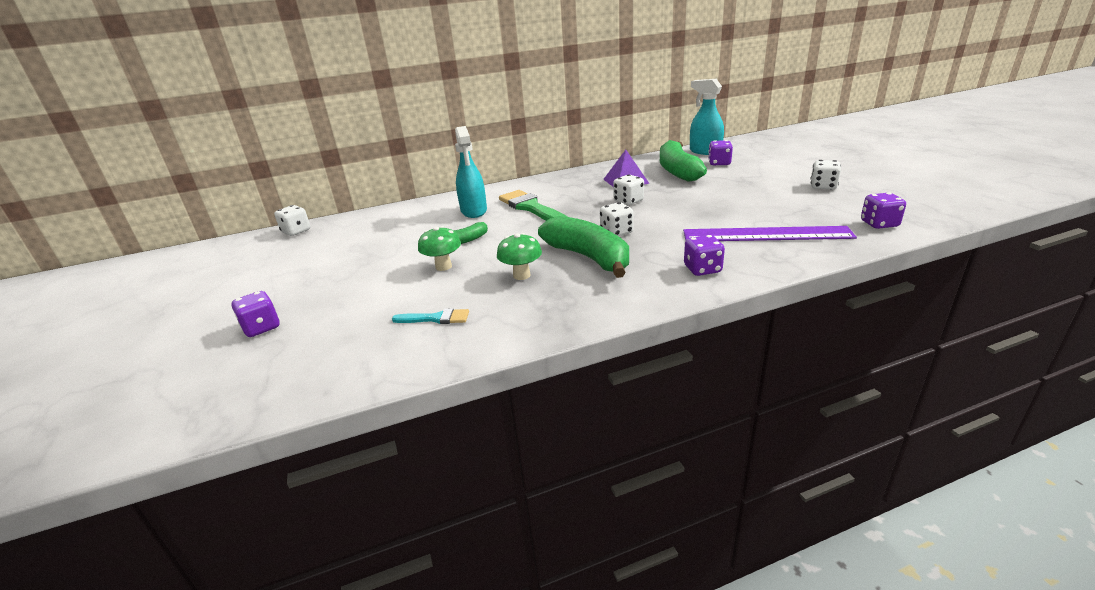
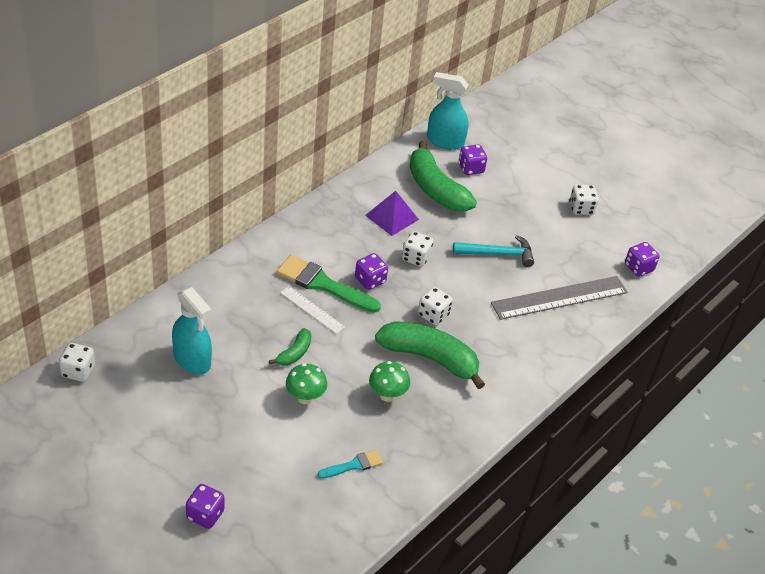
camera: 35 degrees left, 15 degrees up
turquoise spray bottle [455,126,487,218] -> turquoise spray bottle moved to [172,287,212,375]
purple ruler [683,226,857,241] -> grey ruler [491,276,628,320]
purple dice [684,235,725,276] -> purple dice moved to [355,253,388,290]
none -> white ruler [280,286,345,334]
none -> turquoise hammer [453,235,534,267]

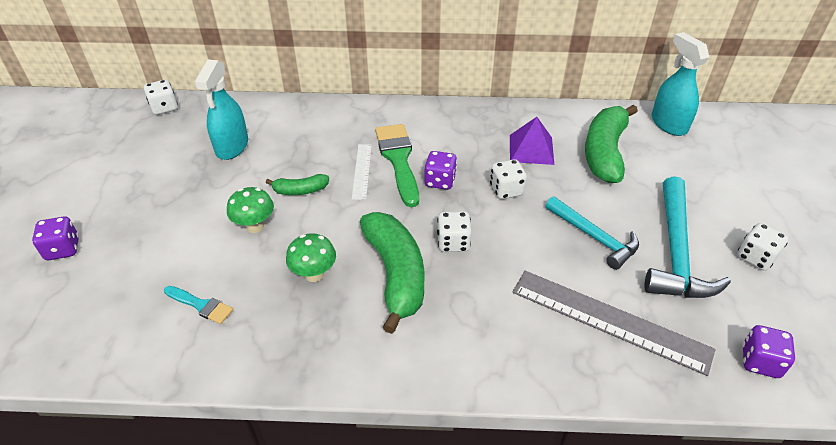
camera: 55 degrees right, 0 degrees up
purple dice [458,144,487,175] -> none
none -> turquoise hammer [644,176,731,298]

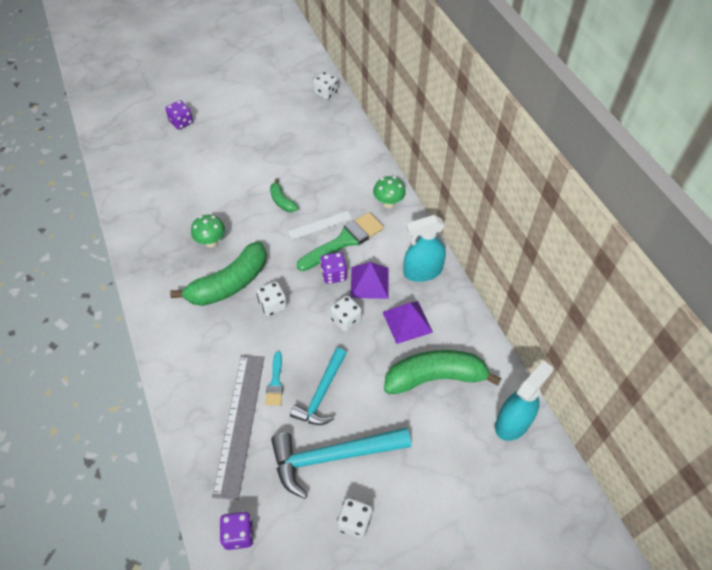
camera: 65 degrees right, 10 degrees up
turquoise brush [164,286,233,324] -> turquoise brush moved to [265,351,283,406]
turquoise spray bottle [194,60,248,160] -> turquoise spray bottle moved to [403,215,446,282]
green mushroom [227,187,274,233] -> green mushroom moved to [373,176,406,208]
none -> purple pyramid [351,262,389,299]

